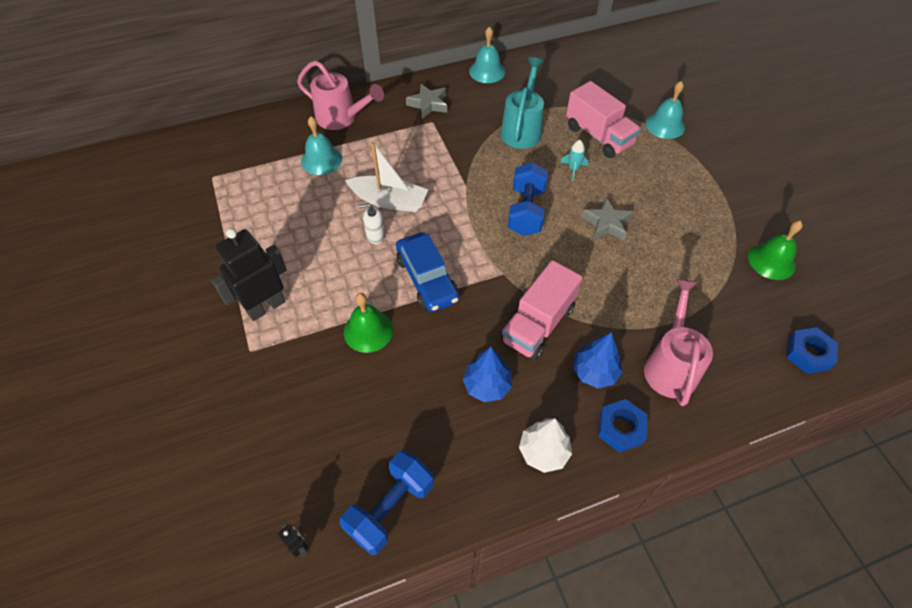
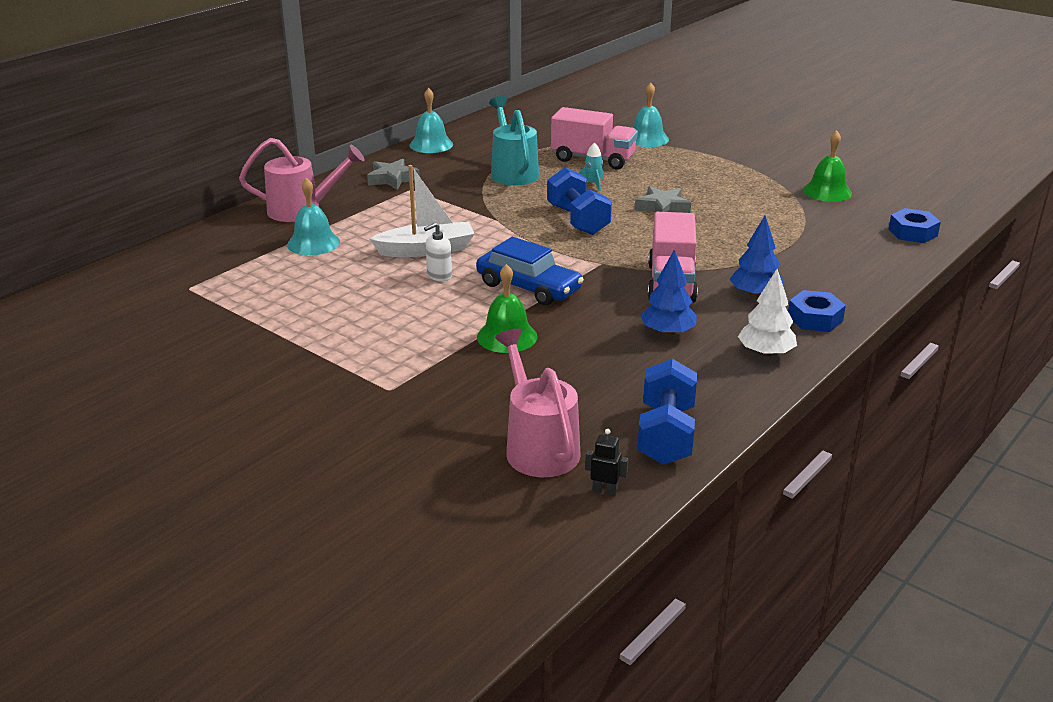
camera: 30 degrees left, 25 degrees down
black robot [212,228,287,321] -> none
pink watering can [644,279,713,406] -> pink watering can moved to [495,328,581,477]

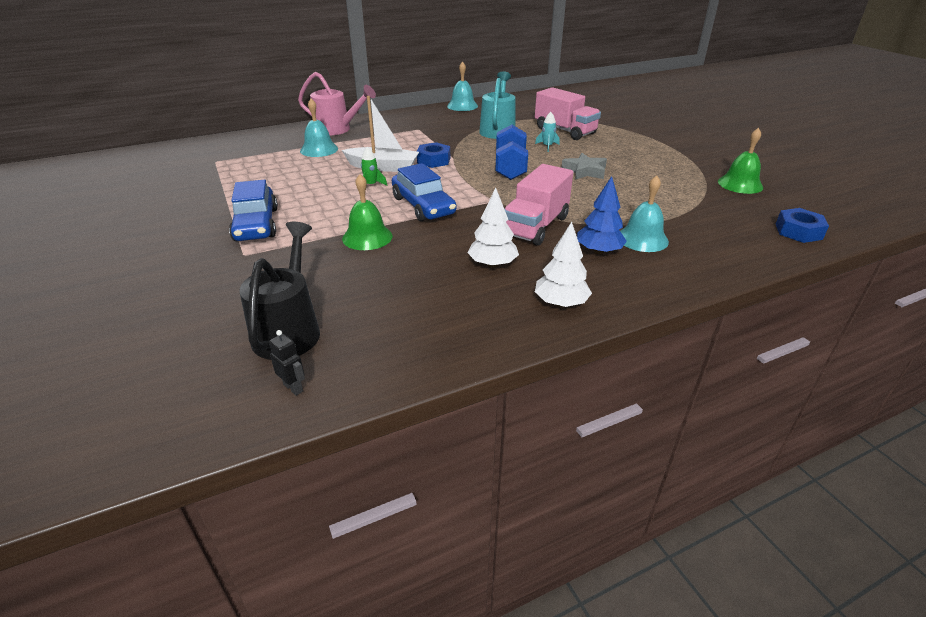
camera: 25 degrees right, 5 degrees up
grey star [367,159,420,190] -> none
white soap dispenser [424,223,452,281] -> green rocket [361,147,387,186]
pink watering can [495,328,581,477] -> black watering can [240,222,320,360]
turquoise bell [633,82,669,147] -> turquoise bell moved to [620,175,669,252]
blue dumbbell [637,359,697,465] -> none
blue tree [640,250,697,336] -> white tree [467,188,519,268]
blue nut [788,290,846,332] -> blue nut moved to [417,142,450,168]
none -> blue car [229,180,278,241]

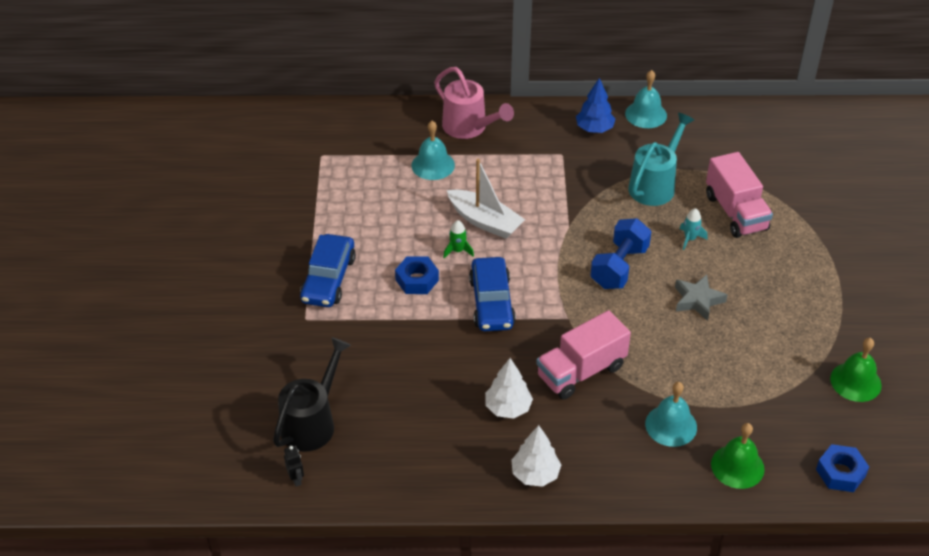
camera: 25 degrees right, 10 degrees up
green bell [342,174,393,250] -> green bell moved to [711,423,765,489]
blue nut [417,142,450,168] -> blue nut moved to [395,256,439,294]
blue tree [577,176,627,254] -> blue tree moved to [576,78,615,133]

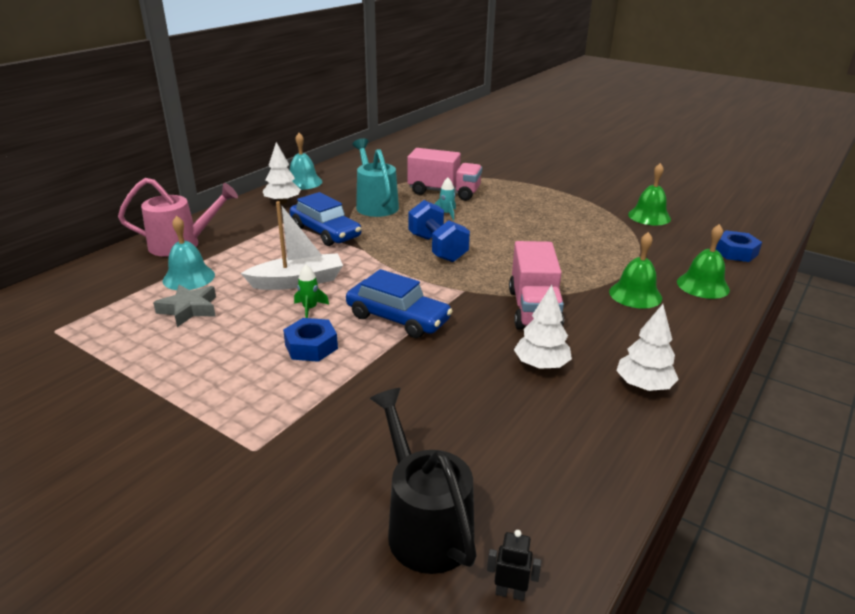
camera: 55 degrees left, 15 degrees down
blue car [300,234,356,307] -> blue car moved to [290,192,361,246]
blue tree [576,78,615,133] -> white tree [263,142,301,204]
turquoise bell [645,382,697,447] -> green bell [609,232,662,309]
grey star [675,274,728,321] -> grey star moved to [153,285,216,327]

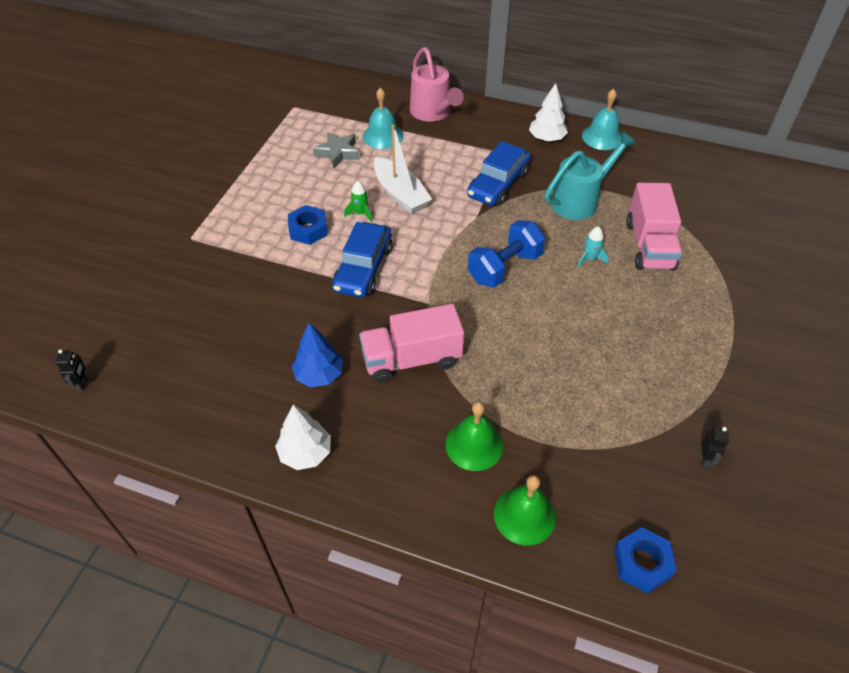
camera: 75 degrees right, 20 degrees up
black watering can [370,388,477,574] -> none
white tree [514,285,572,369] -> blue tree [292,323,343,387]
green bell [628,163,671,225] -> black robot [701,426,729,468]

